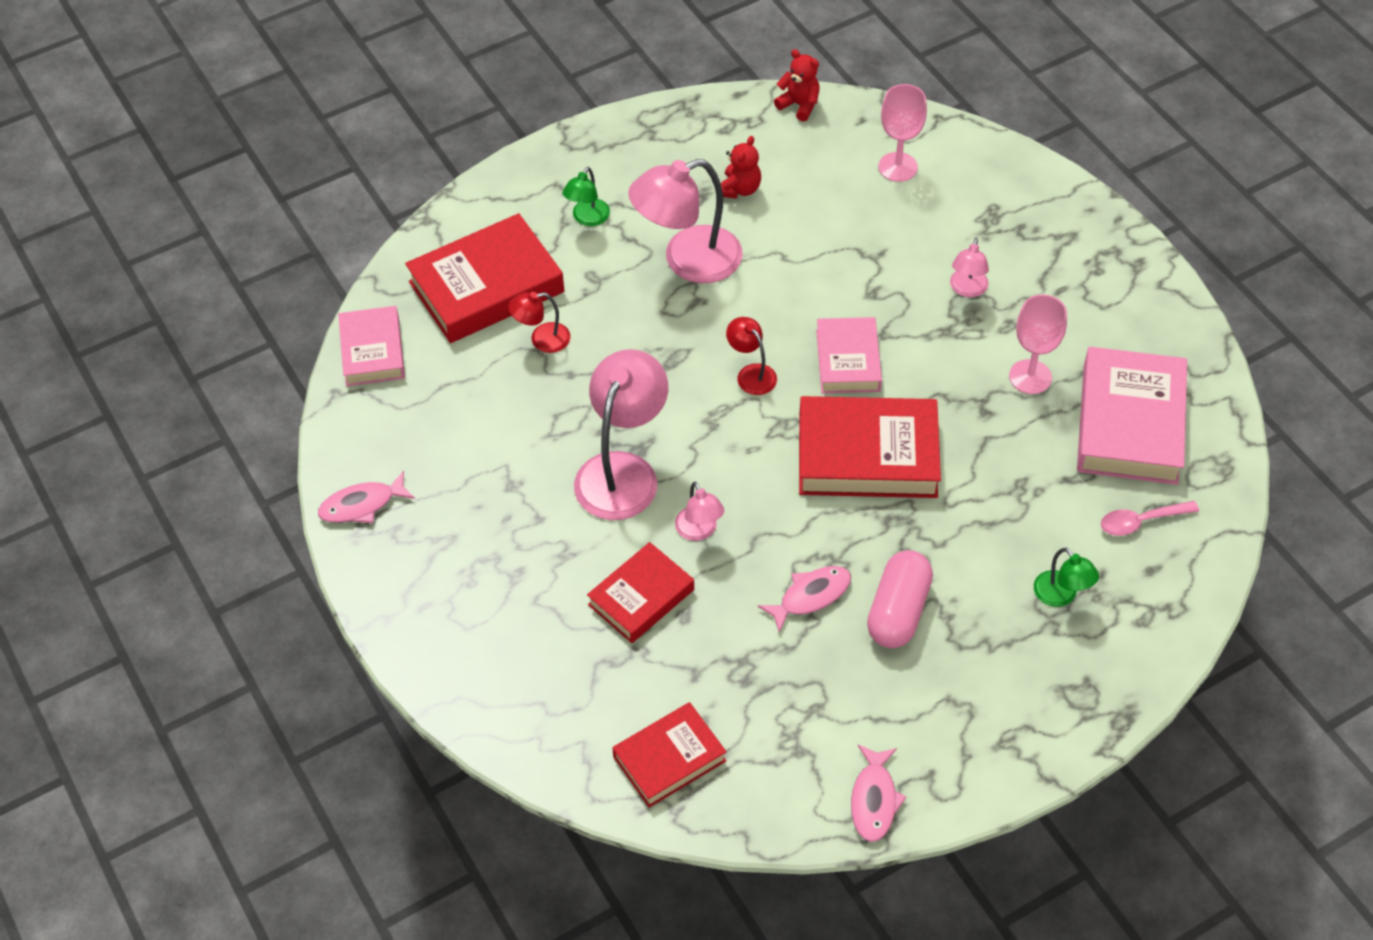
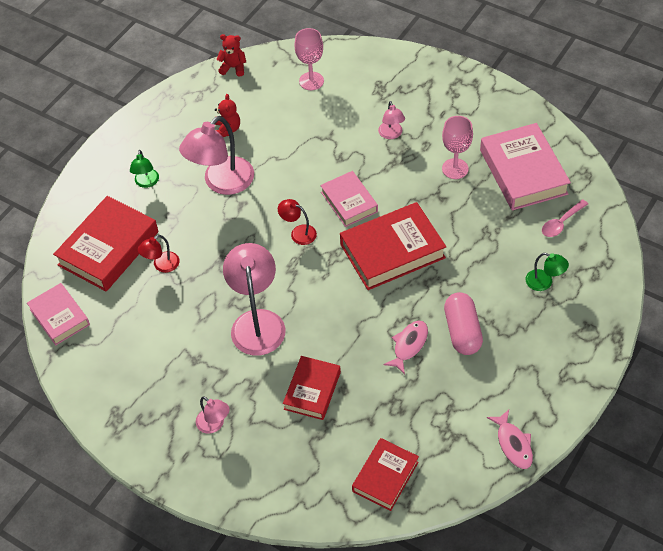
camera: 25 degrees left, 0 degrees up
pink fish [318,471,415,523] -> none
pink lamp [675,482,724,541] -> pink lamp moved to [196,396,230,434]

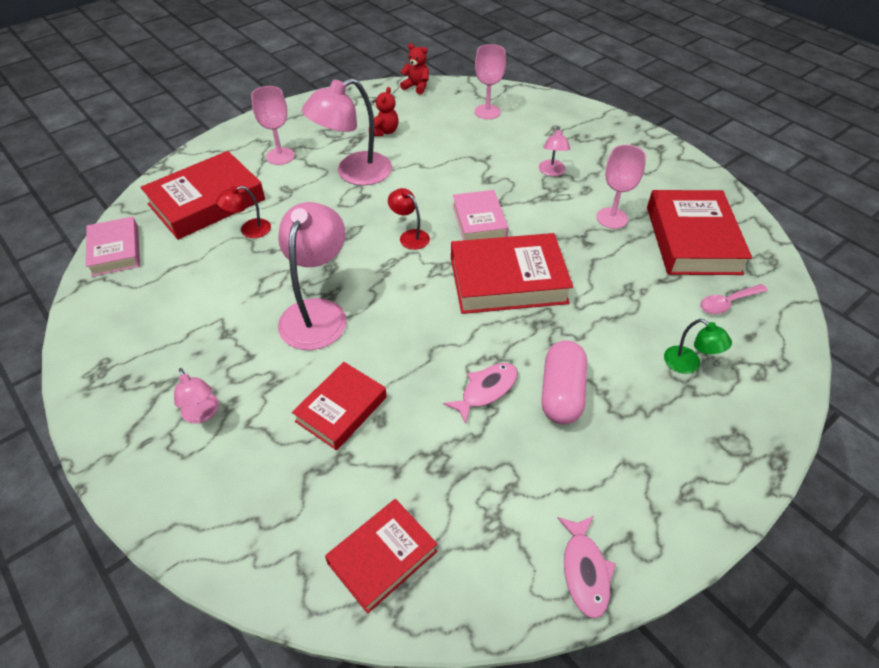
camera: 15 degrees right, 5 degrees down
green lamp [130,150,159,188] -> pink goblet [251,86,295,165]
pink book [480,123,571,210] -> red book [647,190,752,275]

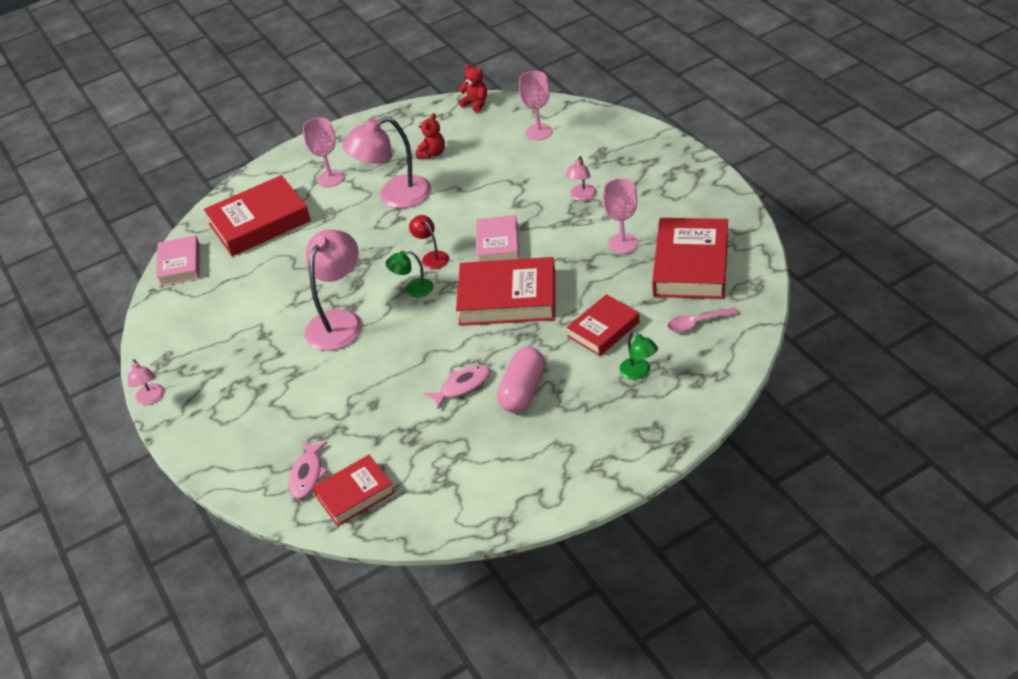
camera: 15 degrees right, 5 degrees down
pink lamp [174,368,219,424] -> pink lamp moved to [128,359,164,405]
red lamp [216,186,271,238] -> none
red book [292,362,387,450] -> red book moved to [566,294,640,356]
pink fish [558,516,616,618] -> pink fish moved to [288,441,328,499]
none -> green lamp [386,251,433,298]

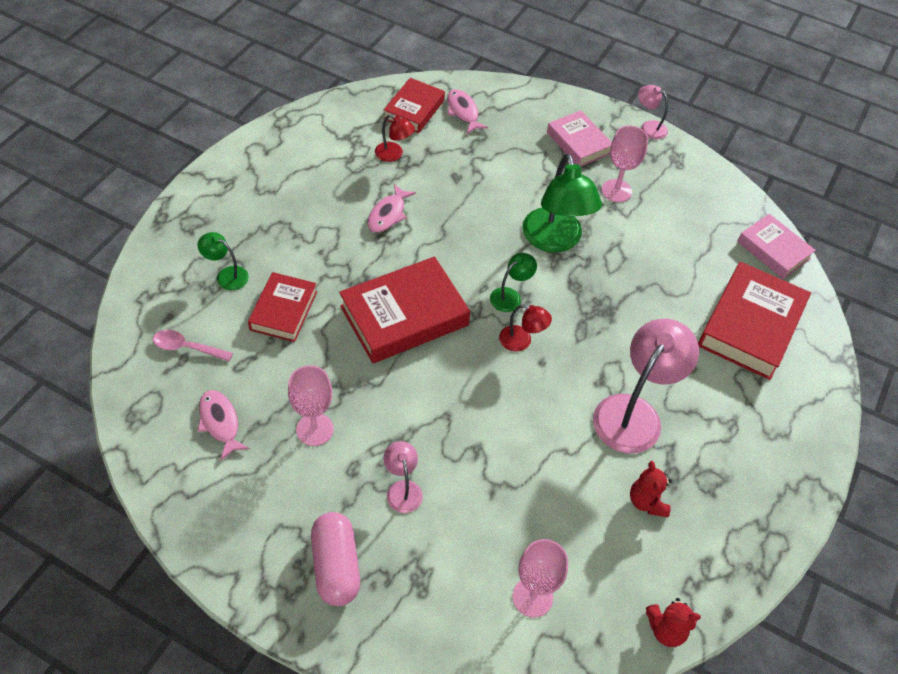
camera: 140 degrees right, 10 degrees up
pink goblet [303,118,344,187] -> pink goblet moved to [602,126,648,202]
pink lamp [305,230,362,351] -> green lamp [522,154,602,252]
pink book [476,215,519,262] -> pink book moved to [547,110,612,167]
pink capsule [497,347,545,412] -> pink capsule moved to [311,512,360,606]
red book [652,218,728,299] -> pink fish [198,390,250,460]
pink spoon [667,307,738,332] -> pink spoon turned 120 degrees counterclockwise [153,330,233,362]
none -> red lamp [375,114,415,162]

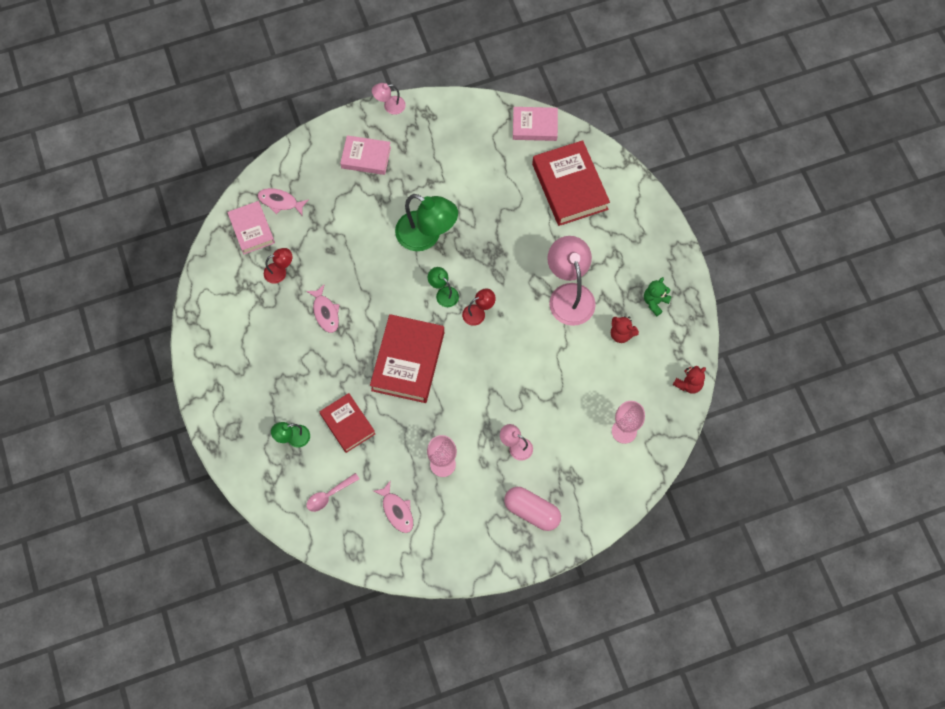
camera: 45 degrees left, 15 degrees up
pink fish [198,390,250,460] -> pink fish turned 135 degrees counterclockwise [373,480,413,533]
red book [384,78,445,133] -> pink book [227,201,275,255]
green lamp [490,253,537,312] -> green lamp turned 45 degrees counterclockwise [428,267,459,307]
pink goblet [602,126,648,202] -> none
none -> green teddy bear [644,277,672,316]

